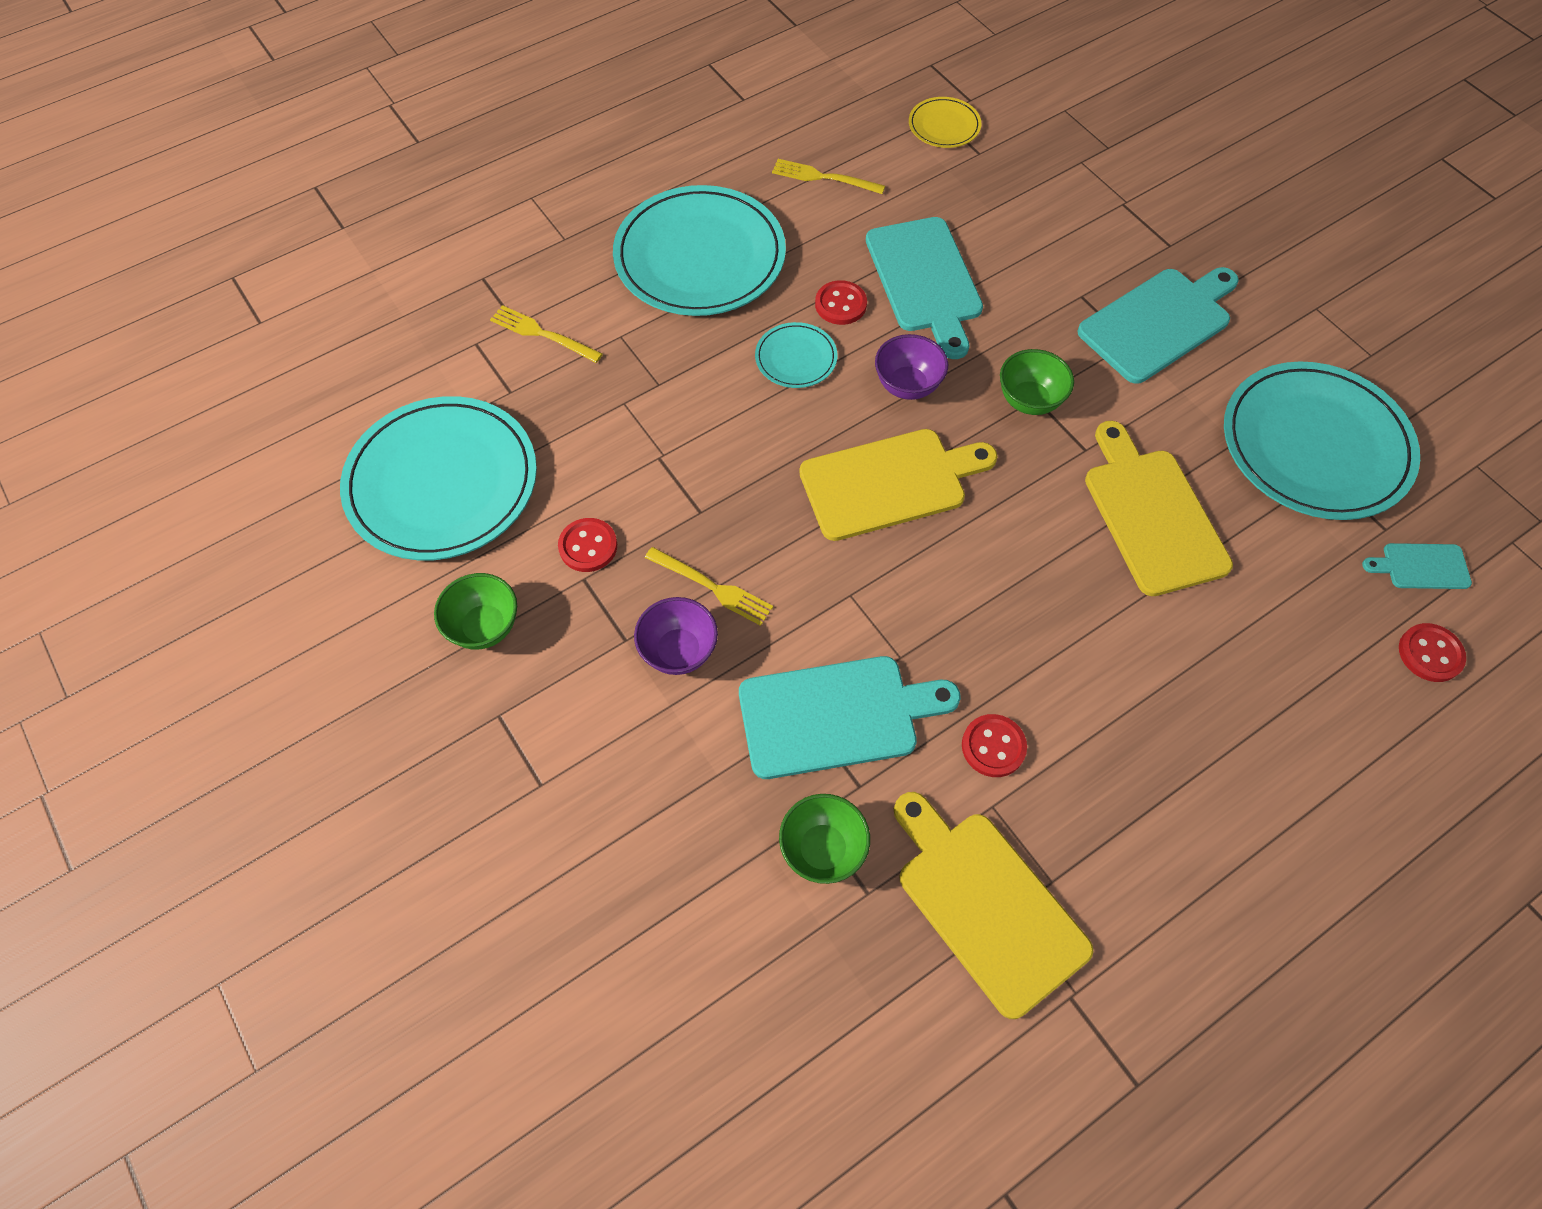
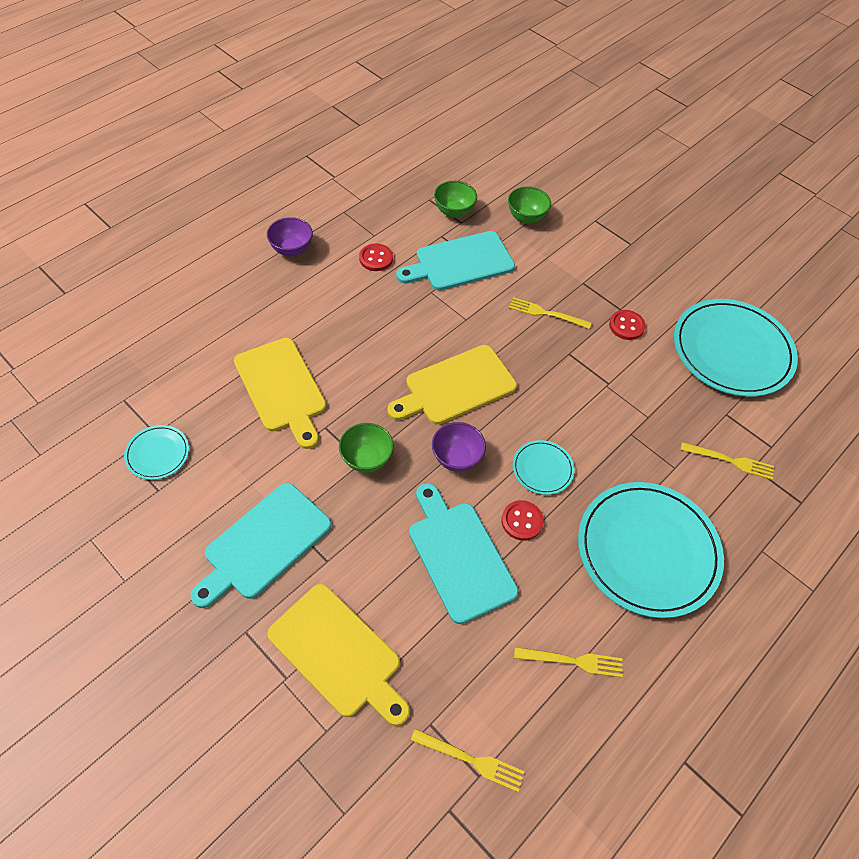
camera: 165 degrees right, 5 degrees down
green bowl [434,573,517,649] -> green bowl moved to [508,186,551,224]
purple bowl [634,597,718,675] -> purple bowl moved to [267,217,313,256]
yellow cutting board [894,792,1093,1019] -> yellow cutting board moved to [268,584,410,726]
yellow plate [909,97,981,148] -> yellow fork [410,729,525,792]
turquoise plate [1224,361,1420,520] -> turquoise plate [124,425,189,480], size x0.45
turquoise cutting board [1362,543,1472,589] -> none
red button [1399,623,1466,682] -> none

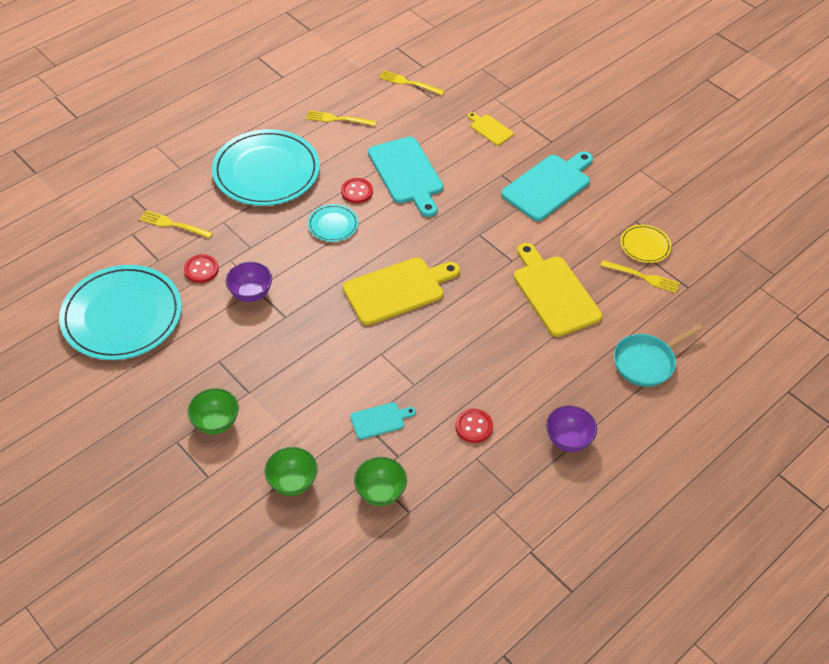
camera: 175 degrees left, 5 degrees down
turquoise plate [124,425,189,480] -> yellow plate [620,225,672,263]
yellow cutting board [268,584,410,726] -> yellow cutting board [468,112,514,145], size x0.50
green bowl [339,423,394,473] -> green bowl moved to [187,388,239,434]
turquoise cutting board [396,231,515,291] -> turquoise cutting board [350,402,416,439], size x0.50
purple bowl [432,422,486,472] -> purple bowl moved to [226,262,272,302]
yellow fork [509,297,591,329] -> yellow fork moved to [601,260,679,293]
red button [609,310,646,340] -> red button moved to [184,254,219,283]
none -> turquoise pan [614,324,704,387]

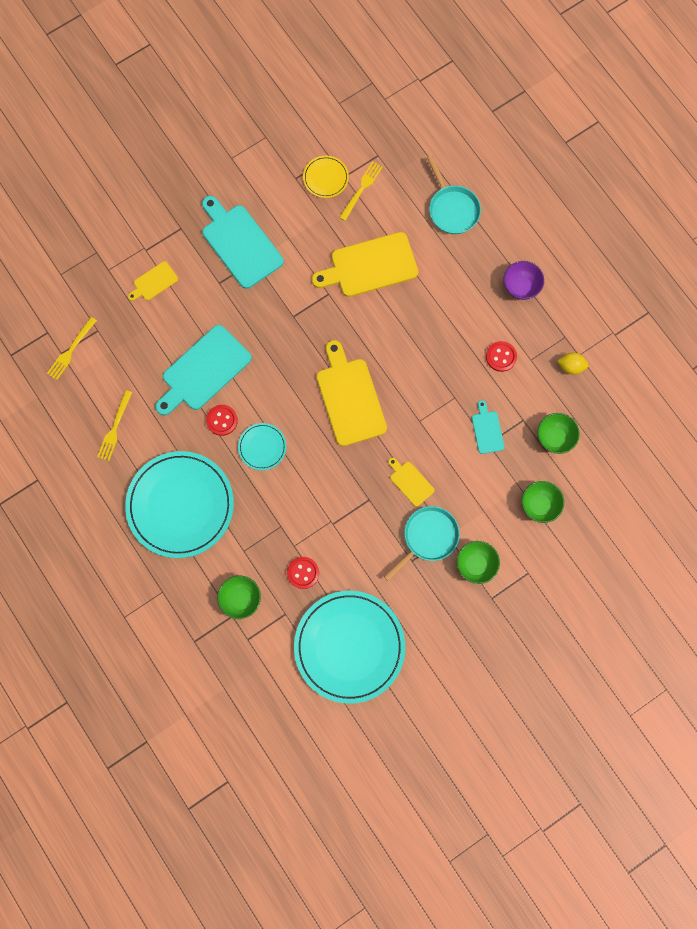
camera: 80 degrees left, 25 degrees up
yellow fork [139,210,213,239] -> green bowl [217,575,261,619]
purple bowl [226,262,272,302] -> none
turquoise cutting board [368,137,443,217] -> turquoise cutting board turned 150 degrees clockwise [155,325,252,416]
none -> turquoise pan [384,506,460,582]
none -> yellow cutting board [388,458,435,506]
none -> yellow lemon [557,352,589,374]

